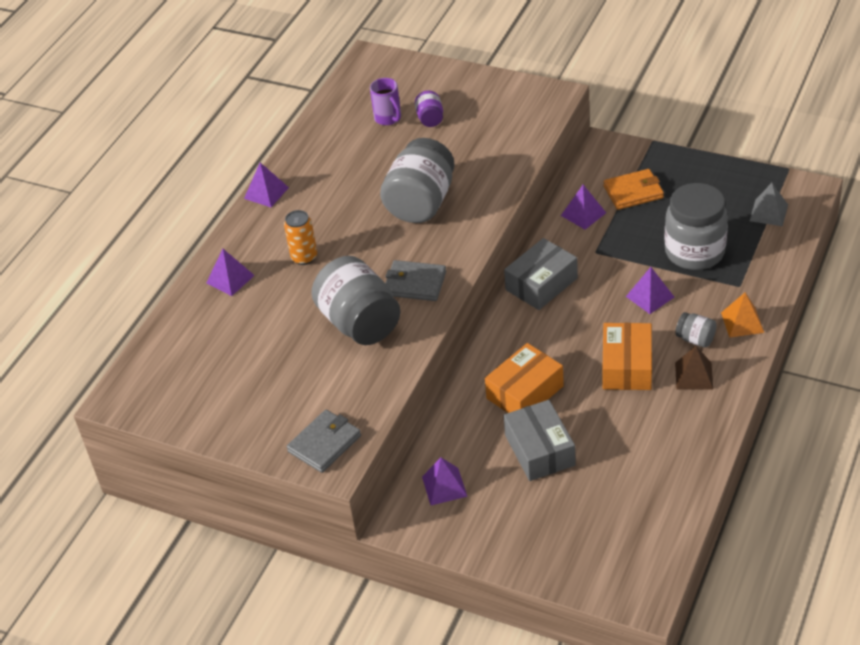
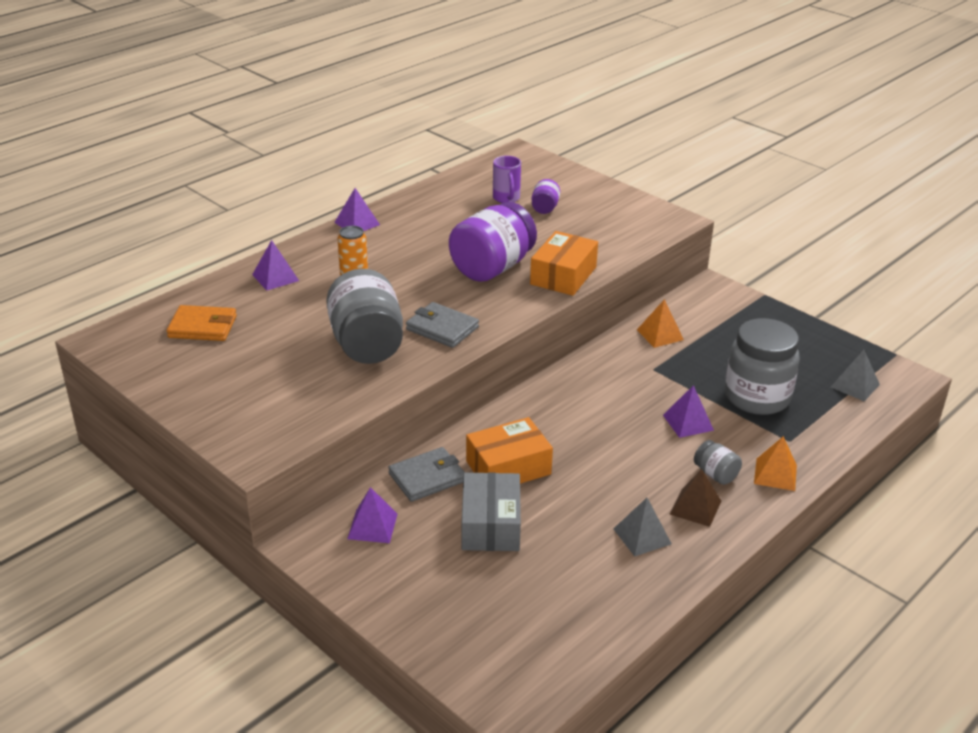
camera: 15 degrees right, 10 degrees down
grey wallet [287,410,361,473] -> grey wallet moved to [388,447,465,502]
grey jar [380,138,455,223] -> purple jar [449,202,537,282]
grey box [504,238,578,310] -> none
purple pyramid [561,185,606,230] -> orange pyramid [637,299,684,348]
orange wallet [603,169,664,210] -> orange wallet moved to [166,305,237,341]
orange box [603,323,652,390] -> orange box moved to [530,231,598,296]
none -> grey pyramid [614,498,672,557]

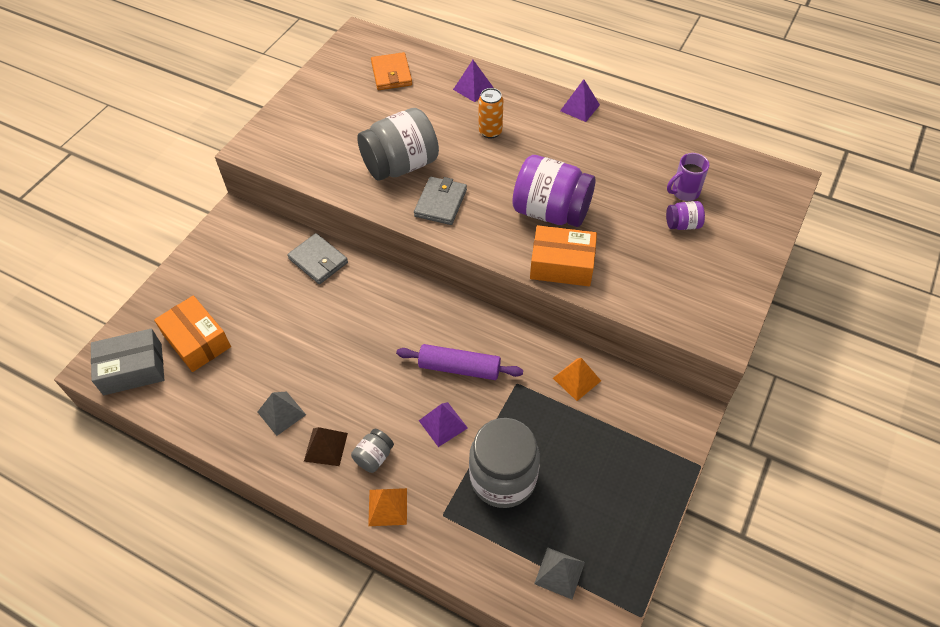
camera: 75 degrees right, 20 degrees up
purple pyramid [347,487,397,543] -> none
grey box [462,473,521,551] -> grey box moved to [91,329,164,395]
orange box [466,417,553,484] -> orange box moved to [154,295,231,372]
none -> purple rolling pin [396,344,523,380]

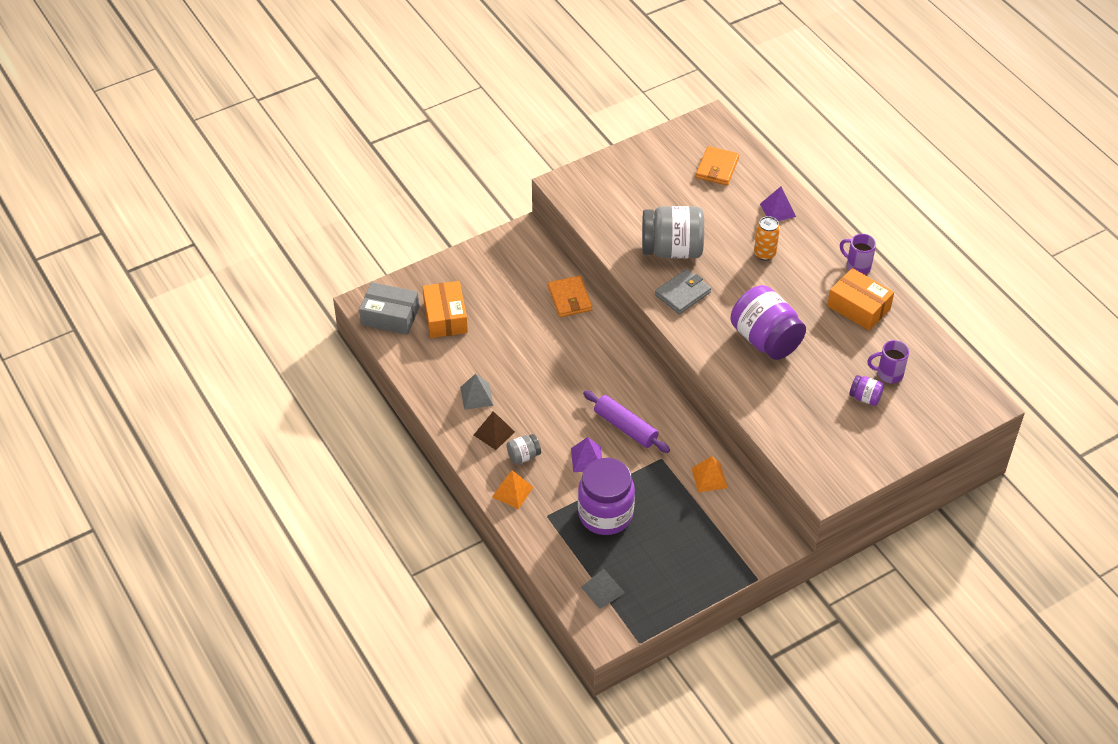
camera: 30 degrees right, 5 degrees down
grey wallet [287,233,348,284] -> orange wallet [548,276,592,317]
grey jar [469,418,540,508] -> purple jar [578,458,635,535]
orange box [530,225,597,286] -> orange box moved to [827,268,894,331]
purple pyramid [560,79,600,122] -> purple mug [840,234,876,275]

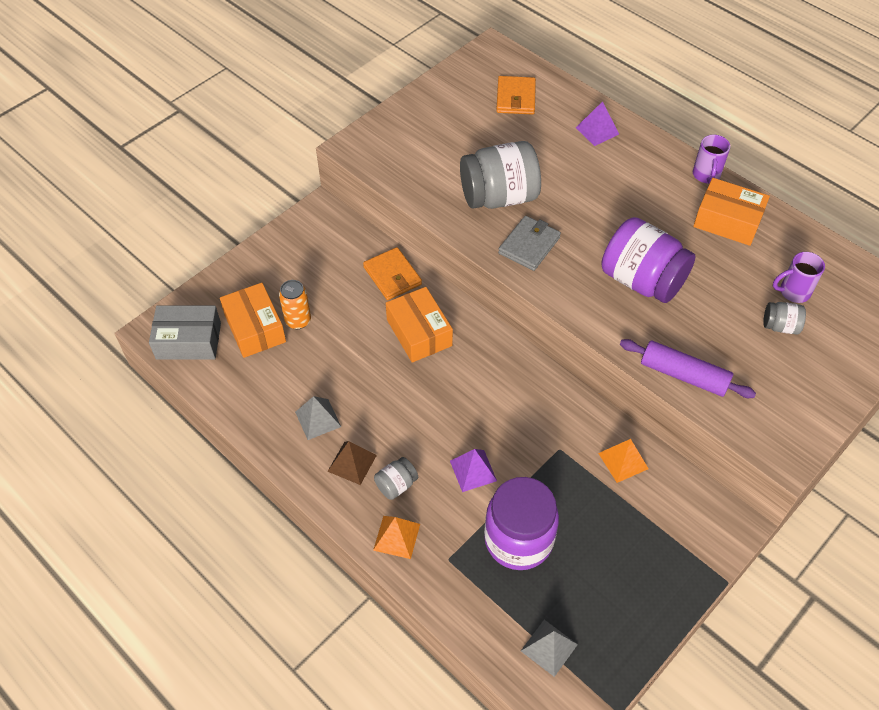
camera: 15 degrees left, 5 degrees up
purple rolling pin [583,390,670,453] -> purple rolling pin moved to [620,339,756,398]
orange can [754,216,780,261] -> orange can moved to [279,280,311,329]
purple mug [840,234,876,275] -> purple mug turned 105 degrees counterclockwise [693,135,730,184]
purple jar [849,375,884,406] -> grey jar [763,302,806,335]
none -> orange box [386,287,453,363]

